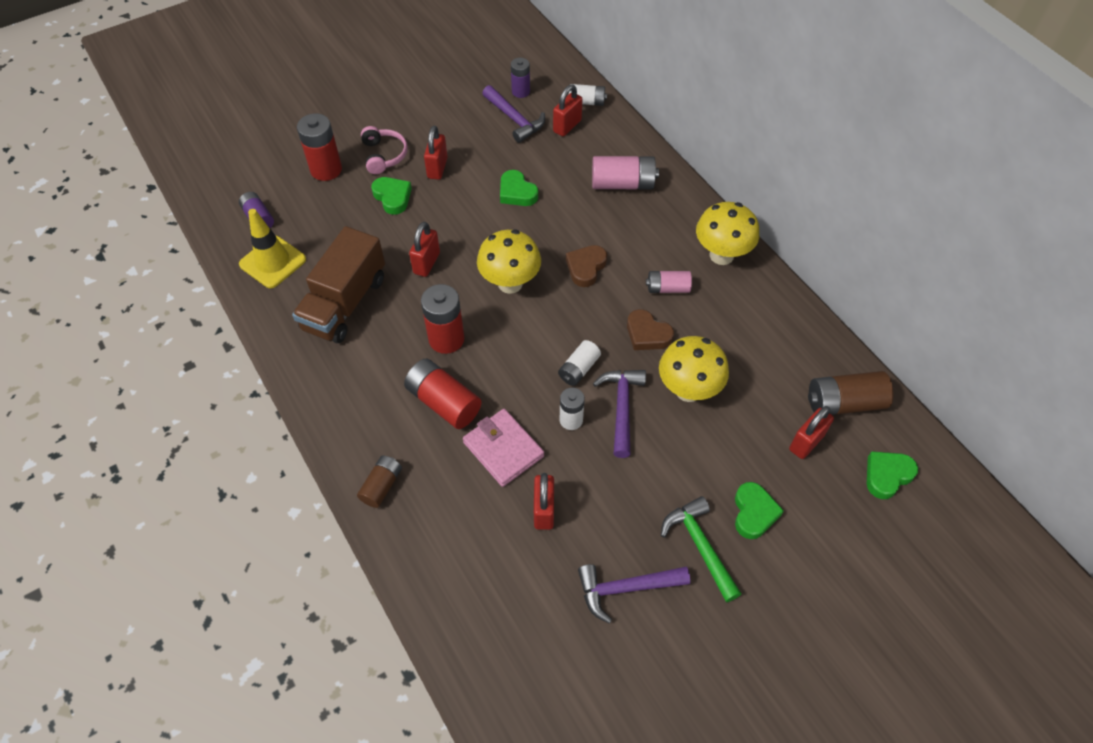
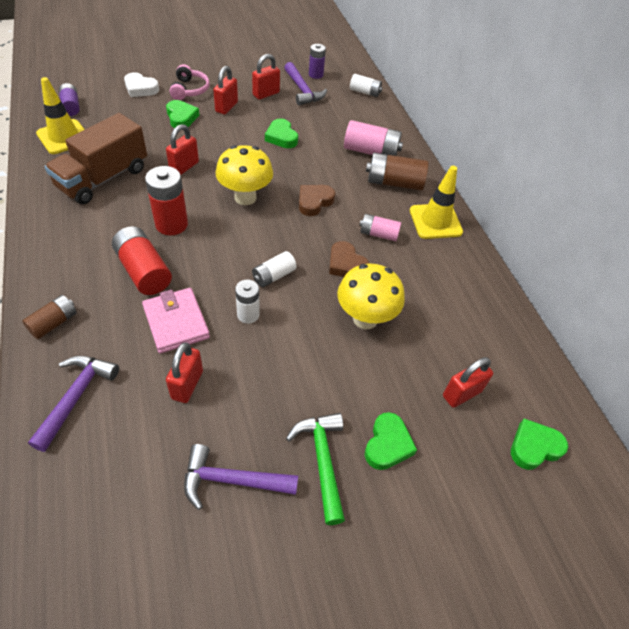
camera: 10 degrees right, 5 degrees down
red battery [297,113,342,181] -> white heart [124,72,159,97]
red padlock [553,84,583,136] -> red padlock moved to [252,54,280,99]
purple hammer [593,370,646,458] -> purple hammer moved to [28,356,119,452]
yellow mushroom [696,202,759,265] -> yellow traffic cone [410,166,463,239]
brown battery [808,371,893,415] -> brown battery moved to [366,153,428,190]

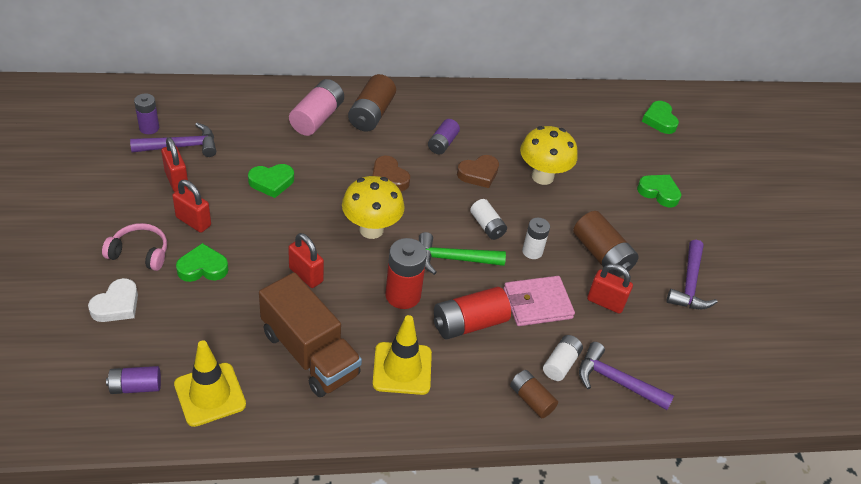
camera: 80 degrees left, 5 degrees down
green hammer [286,413,345,525] -> green hammer moved to [419,232,506,275]
white battery [350,74,382,97] -> white battery moved to [543,335,583,381]
pink battery [359,214,401,241] -> purple battery [428,119,460,154]
yellow traffic cone [410,166,463,239] -> yellow traffic cone moved to [373,315,432,395]
red padlock [443,357,493,408] -> none
none -> brown battery [573,211,639,277]

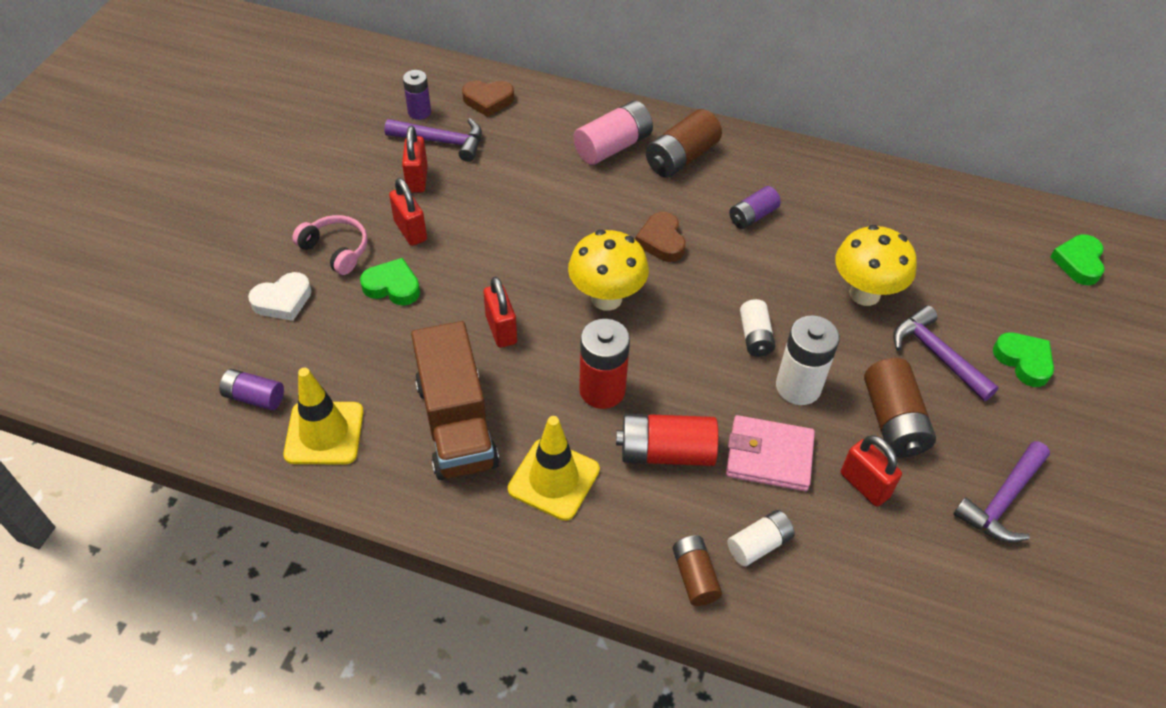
camera: 30 degrees right, 5 degrees up
green heart [248,164,294,198] -> none
green hammer [419,232,506,275] -> none
brown heart [457,155,499,188] -> brown heart moved to [462,81,514,117]
white battery [522,218,550,259] -> white battery [776,316,840,405], size x1.61
purple hammer [579,342,674,410] -> purple hammer moved to [893,305,999,401]

